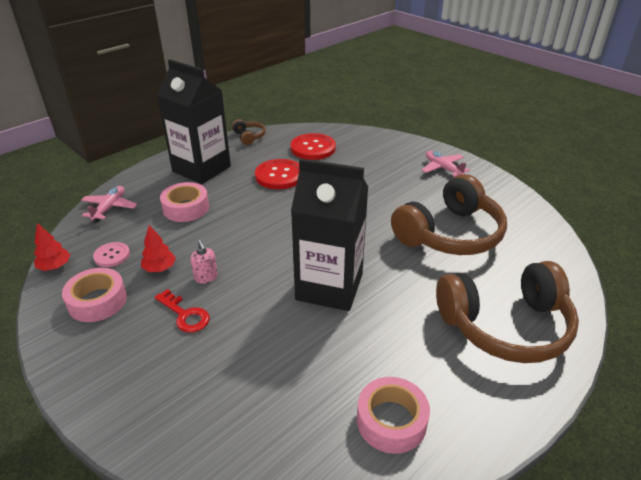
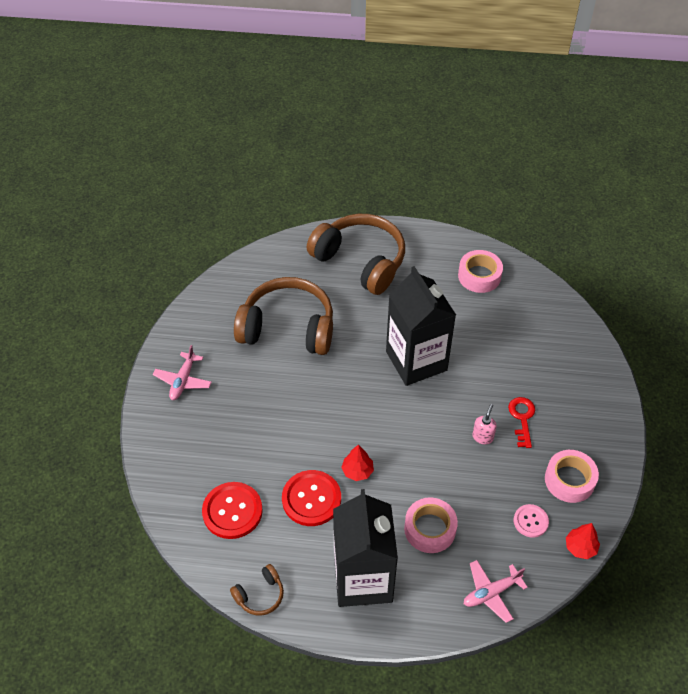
camera: 130 degrees left, 15 degrees up
red tree [141,225,176,272] -> red tree moved to [341,445,374,481]
brown headphones [232,119,266,145] -> brown headphones turned 150 degrees counterclockwise [230,564,284,616]

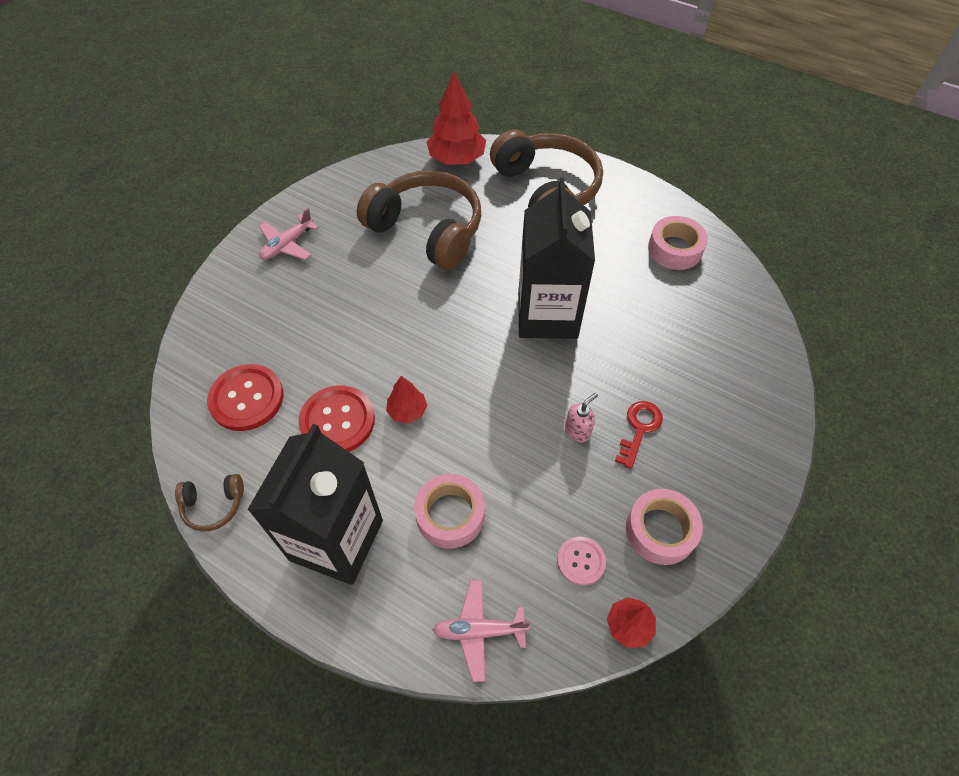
camera: 25 degrees right, 5 degrees up
none -> red tree [426,72,486,165]

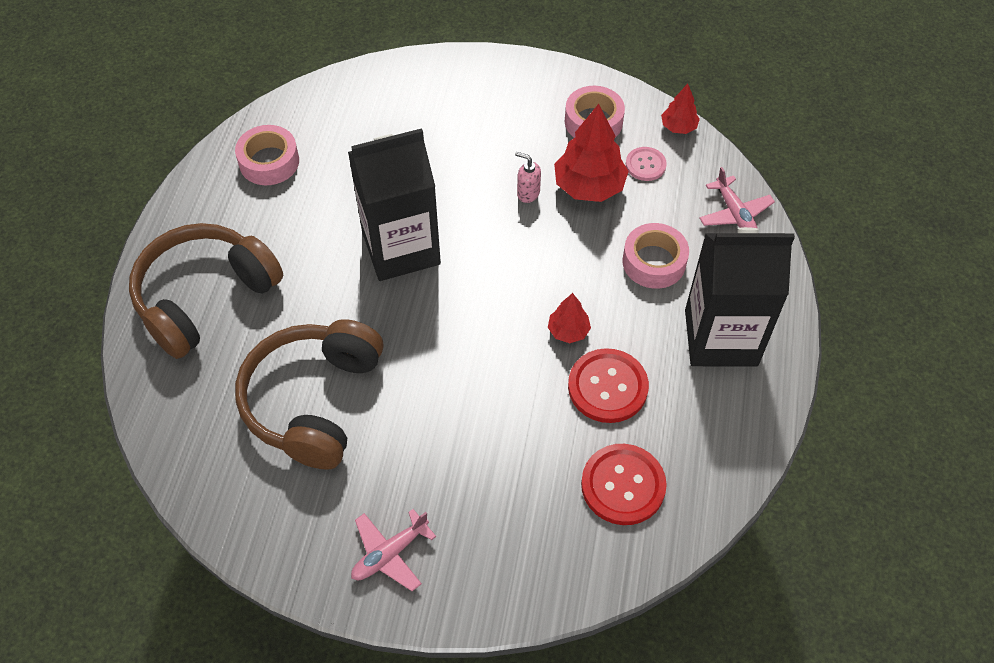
camera: 110 degrees left, 0 degrees up
brown headphones [175,474,244,532] -> none
pink plane [259,208,319,260] -> pink plane turned 120 degrees clockwise [351,509,436,591]
red tree [426,72,486,165] -> red tree moved to [554,104,629,202]
red key [615,401,663,469] -> none

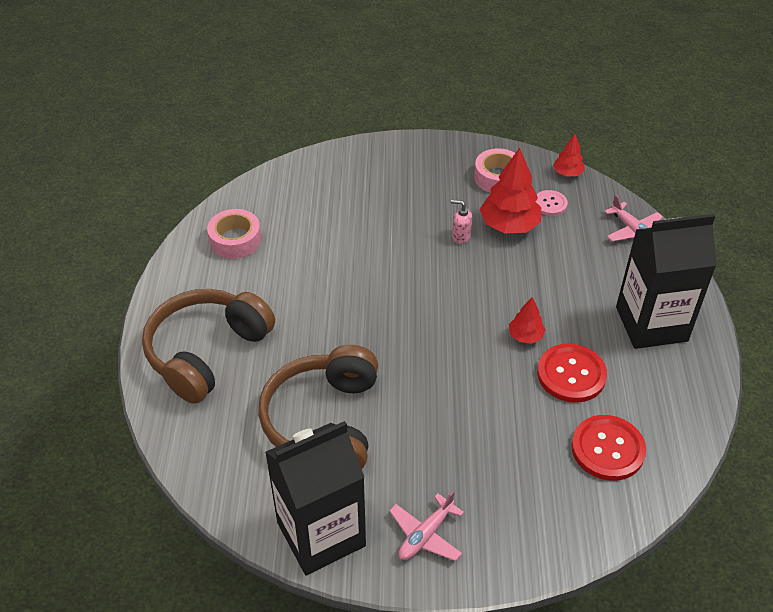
camera: 10 degrees left, 10 degrees down
black carton [348,128,441,281] -> black carton moved to [265,421,366,576]
pink tape [622,223,689,289] -> none

